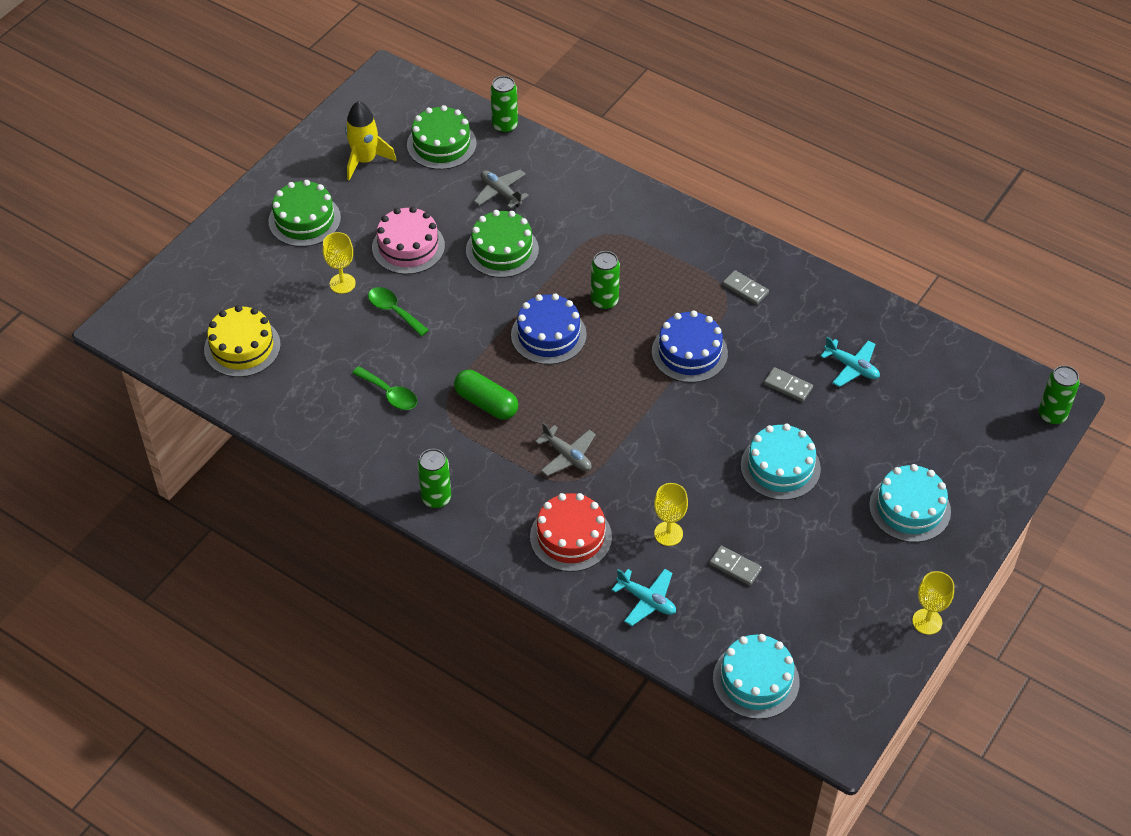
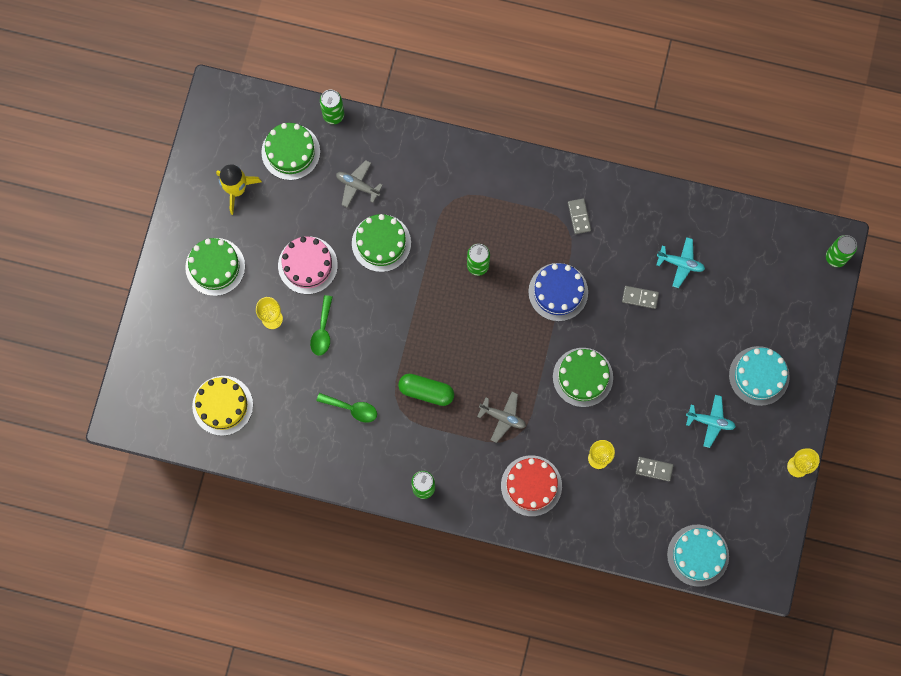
camera: 20 degrees left, 25 degrees up
green spoon [368,287,429,336] -> green spoon turned 105 degrees counterclockwise [310,295,332,356]
blue cake [511,294,587,365] -> none
turquoise plane [612,569,676,626] -> turquoise plane moved to [686,395,736,448]
grey domino [723,270,769,305] -> grey domino turned 60 degrees clockwise [568,198,591,234]
turquoise cake [741,424,821,500] -> none
none -> green cake [553,348,613,407]

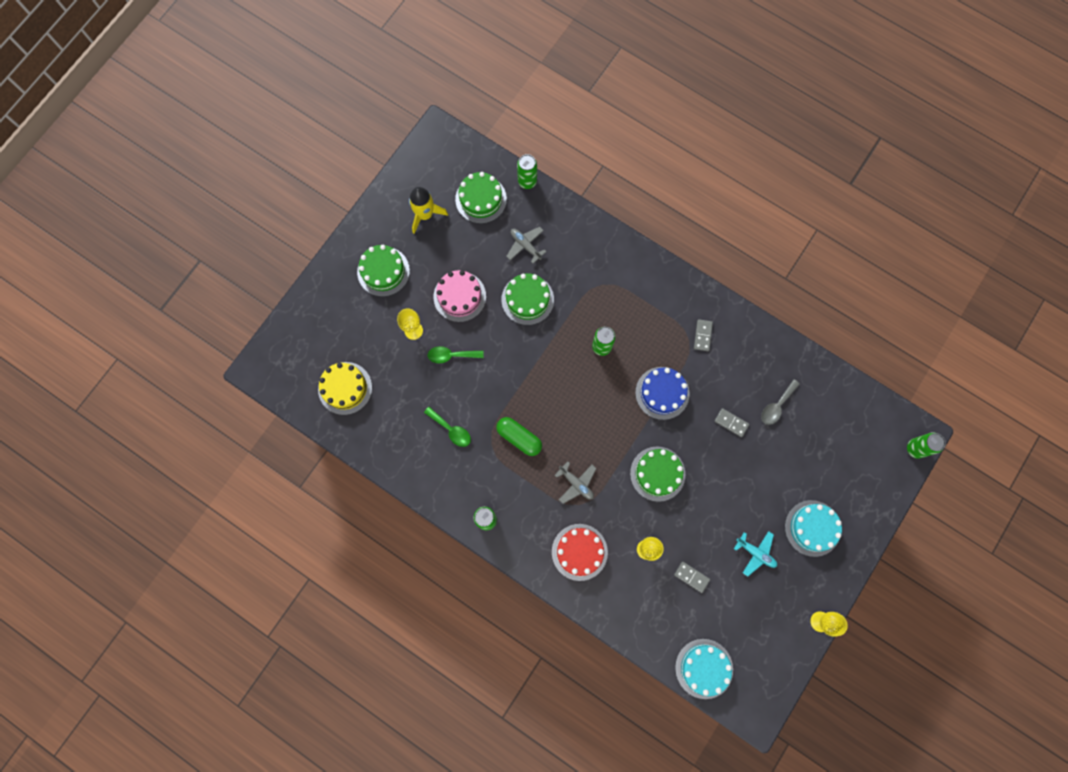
camera: 20 degrees right, 0 degrees up
green spoon [310,295,332,356] -> green spoon turned 60 degrees clockwise [428,346,484,363]
turquoise plane [657,237,705,288] -> grey spoon [761,379,800,425]

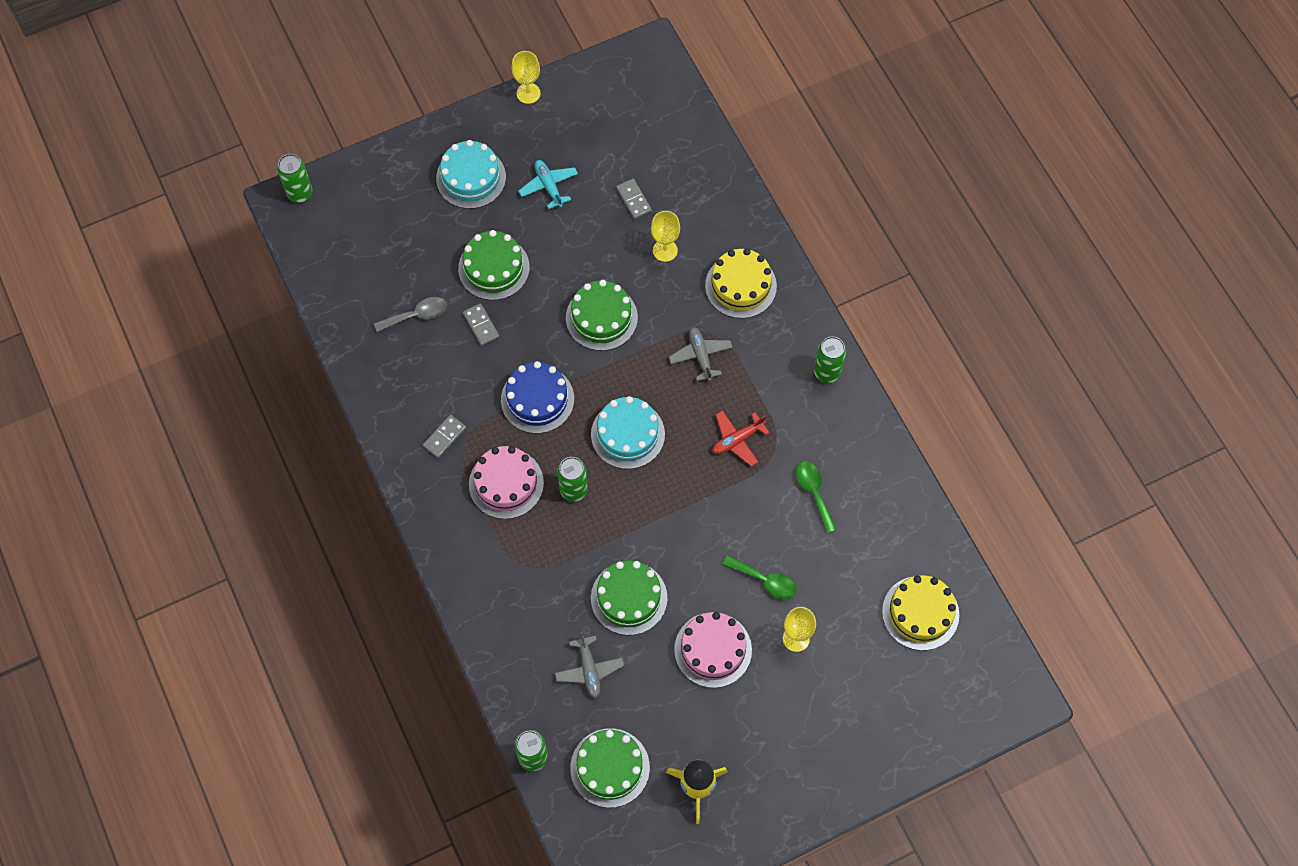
camera: 150 degrees left, 10 degrees down
green cake [357,245,410,297] -> green cake moved to [458,230,530,300]
green capsule [496,417,542,456] -> red plane [713,410,770,466]
red cake [552,524,608,581] -> yellow cake [705,248,777,319]
turquoise cake [675,639,733,699] -> turquoise cake moved to [591,396,665,469]
none -> pink cake [469,446,544,519]

